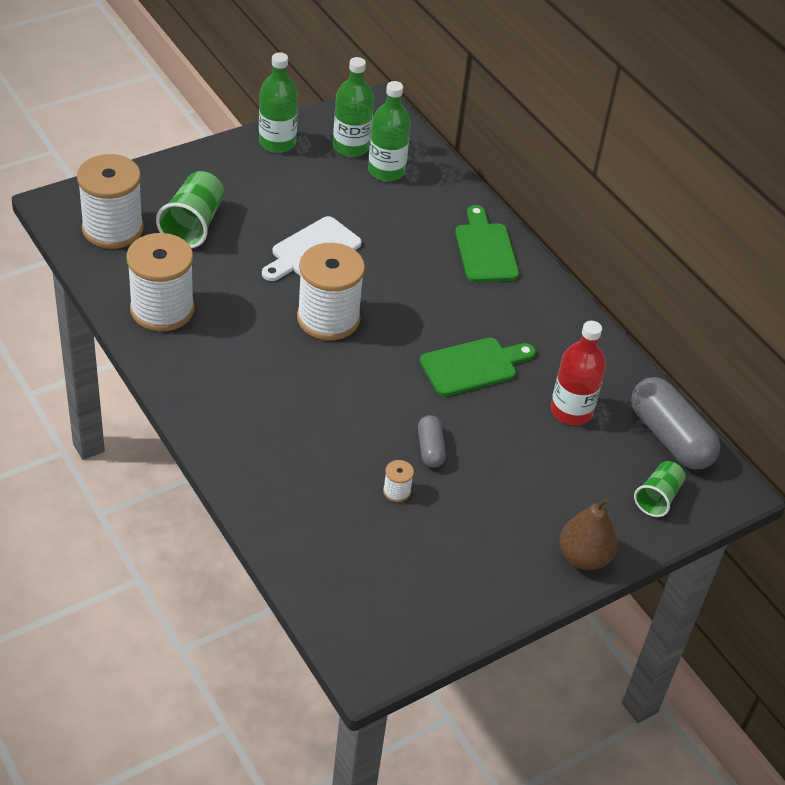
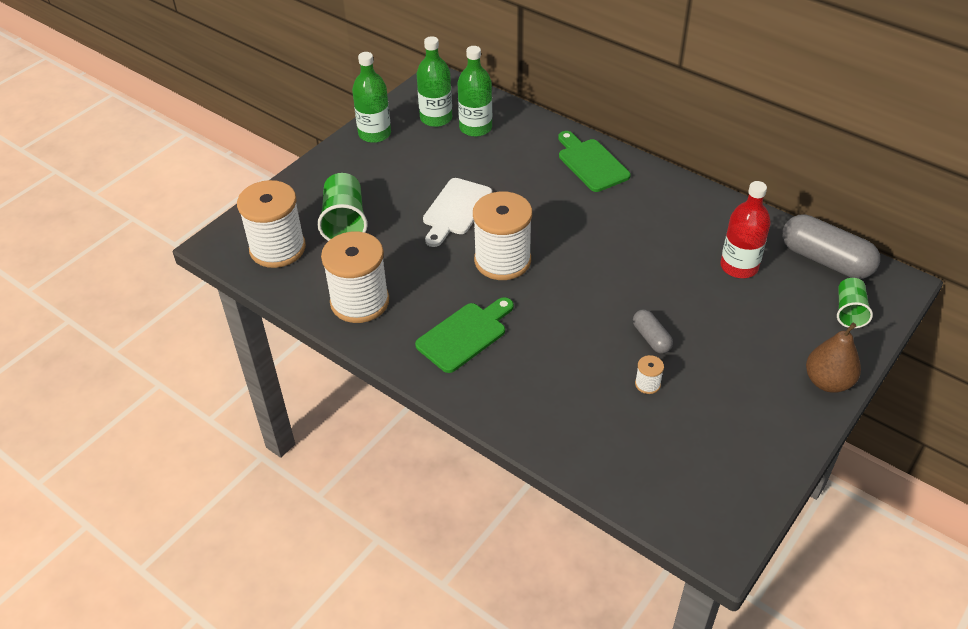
camera: 15 degrees left, 0 degrees up
green cutting board [420,338,536,396] -> green cutting board moved to [415,297,514,373]

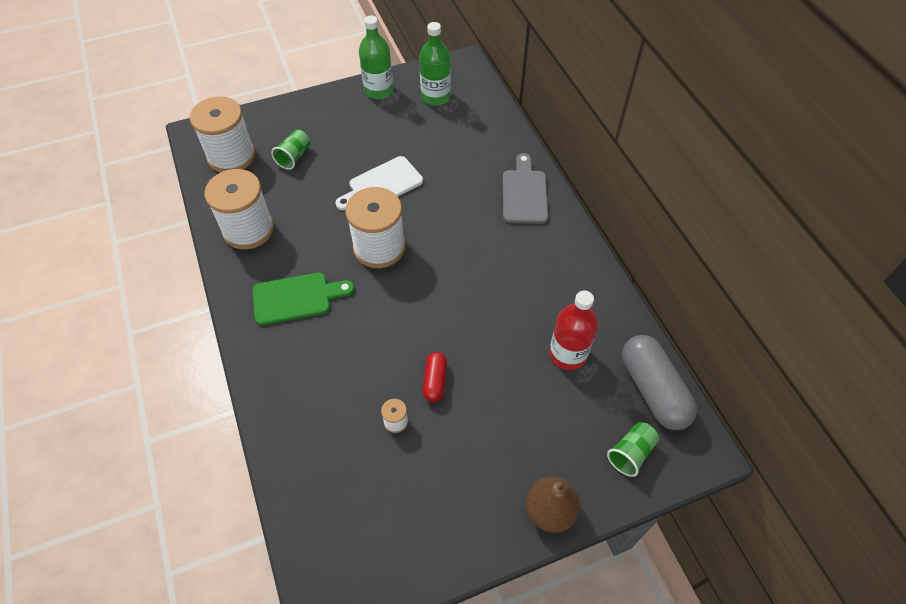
camera: 30 degrees right, 10 degrees up
green cup [317,173,368,241] -> green cup [271,130,311,170], size x0.63
green bottle [457,46,492,137] -> none
green cutting board [558,131,631,192] -> grey cutting board [503,153,548,224]
grey capsule [633,309,673,353] -> red capsule [423,352,447,402]

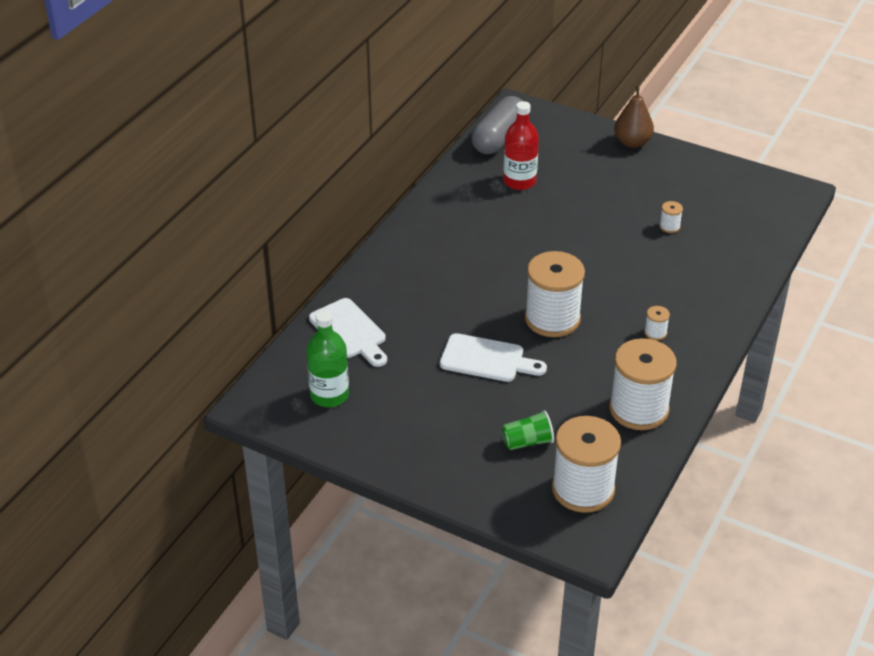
camera: 130 degrees left, 15 degrees down
green cutting board [252,272,354,325] -> white spool [644,306,670,340]
green bottle [359,16,393,99] -> none
red capsule [423,352,447,402] -> none
grey cutting board [503,153,548,224] -> none
green cup [607,422,659,477] -> none
none -> white cutting board [309,298,387,367]

